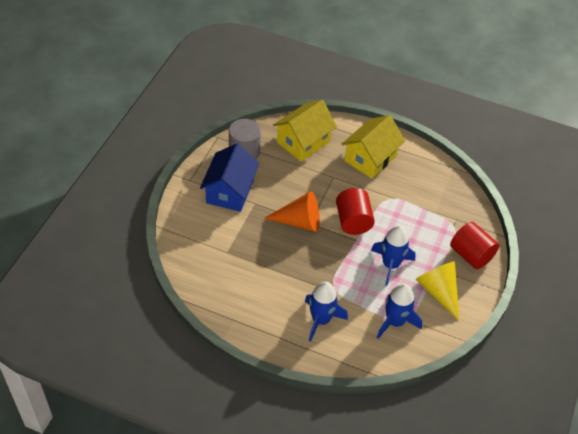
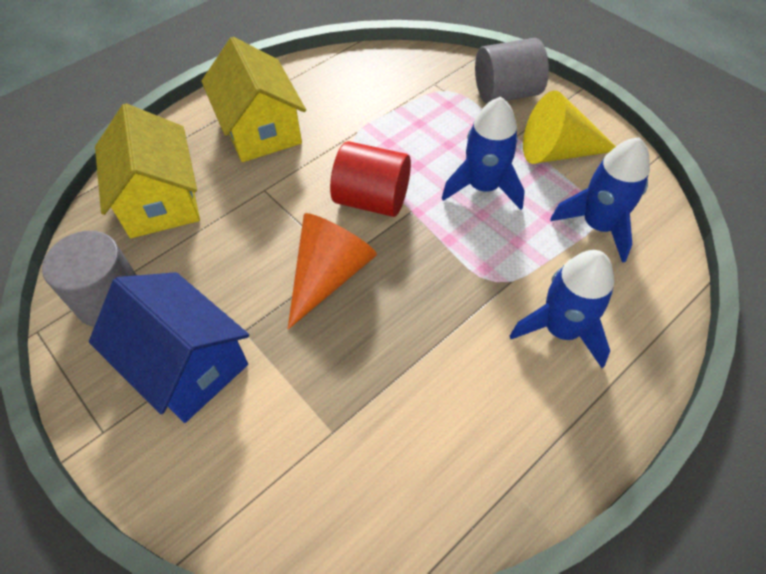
camera: 60 degrees left, 5 degrees up
red cylinder [450,222,499,269] -> grey cylinder [475,38,549,104]

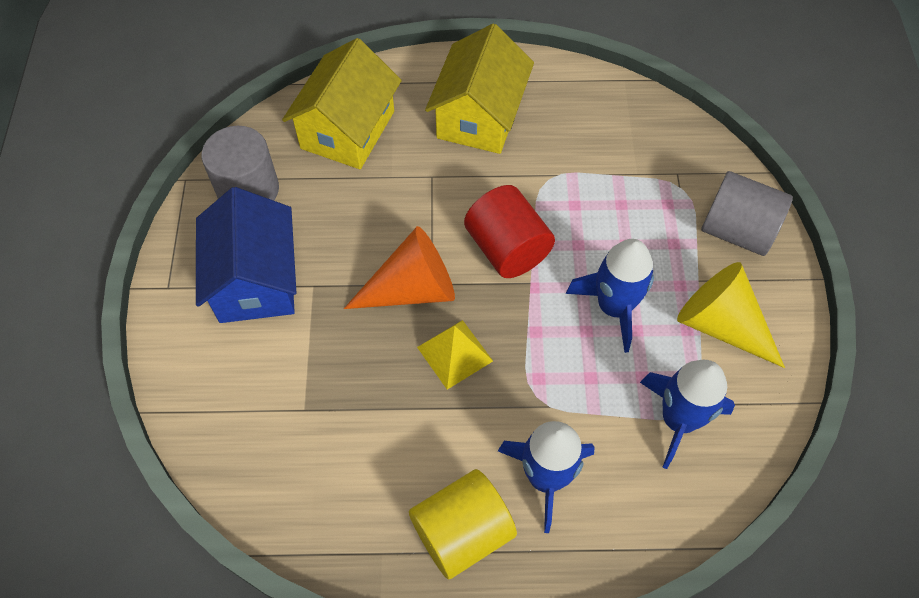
camera: 40 degrees right, 5 degrees up
none -> yellow cylinder [409,469,517,579]
none -> yellow pyramid [417,320,493,390]

